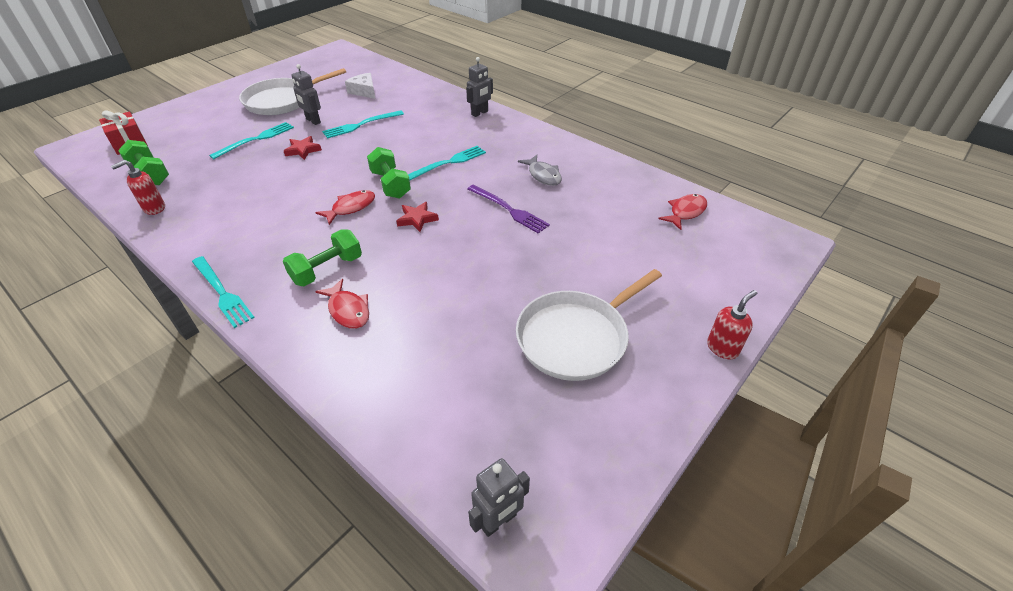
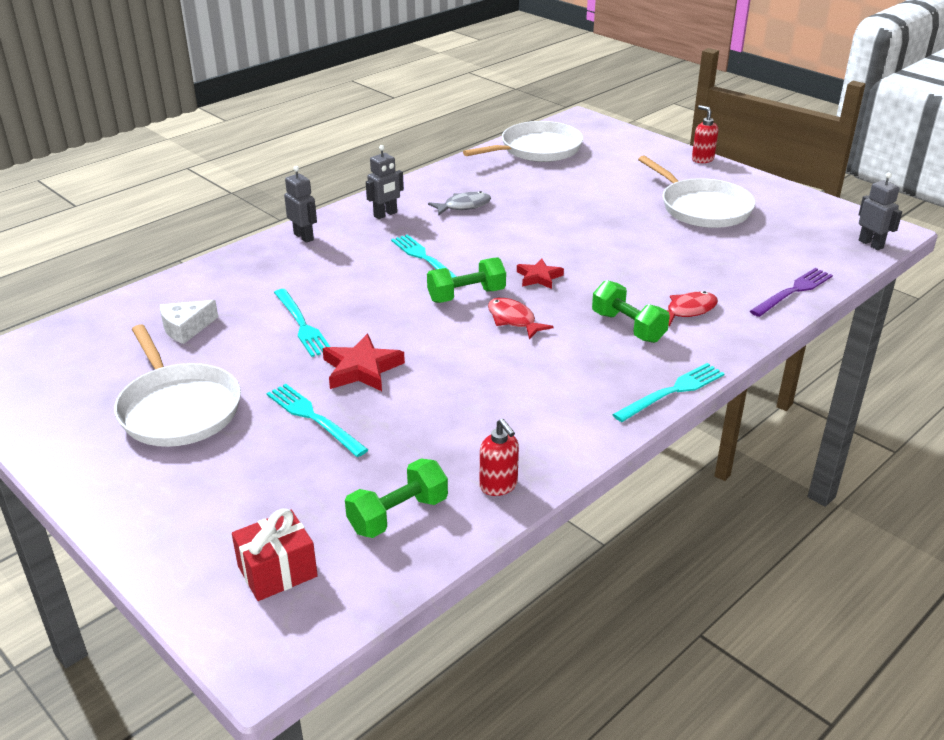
camera: 85 degrees left, 10 degrees down
red star [284,136,322,160] -> red star [322,334,405,391], size x1.53
grey robot [292,64,321,125] -> grey robot moved to [366,145,404,219]
purple fork [468,184,550,234] -> purple fork moved to [750,268,833,317]
red fish [658,194,707,230] -> white pan [463,121,583,162]

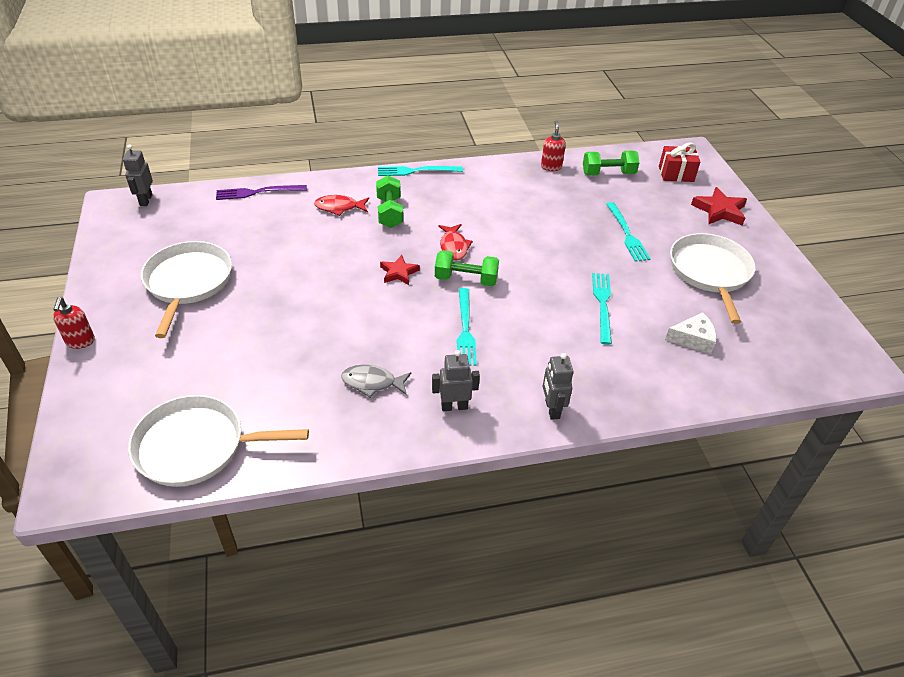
camera: 150 degrees left, 10 degrees up
red star [322,334,405,391] -> red star moved to [691,187,747,226]

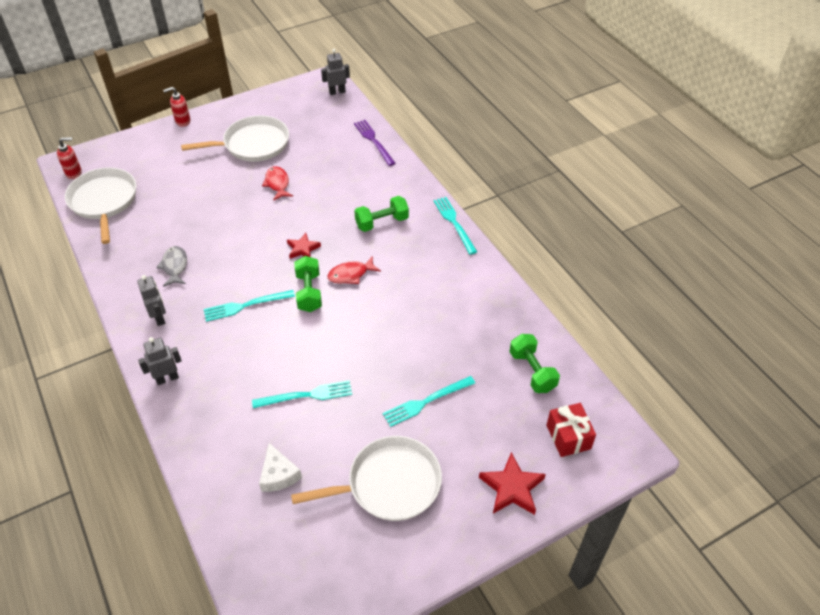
camera: 75 degrees right, 5 degrees up
red fish [314,195,369,216] -> red fish moved to [262,166,293,201]
red soap dispenser [541,120,566,171] -> red soap dispenser moved to [57,137,82,179]

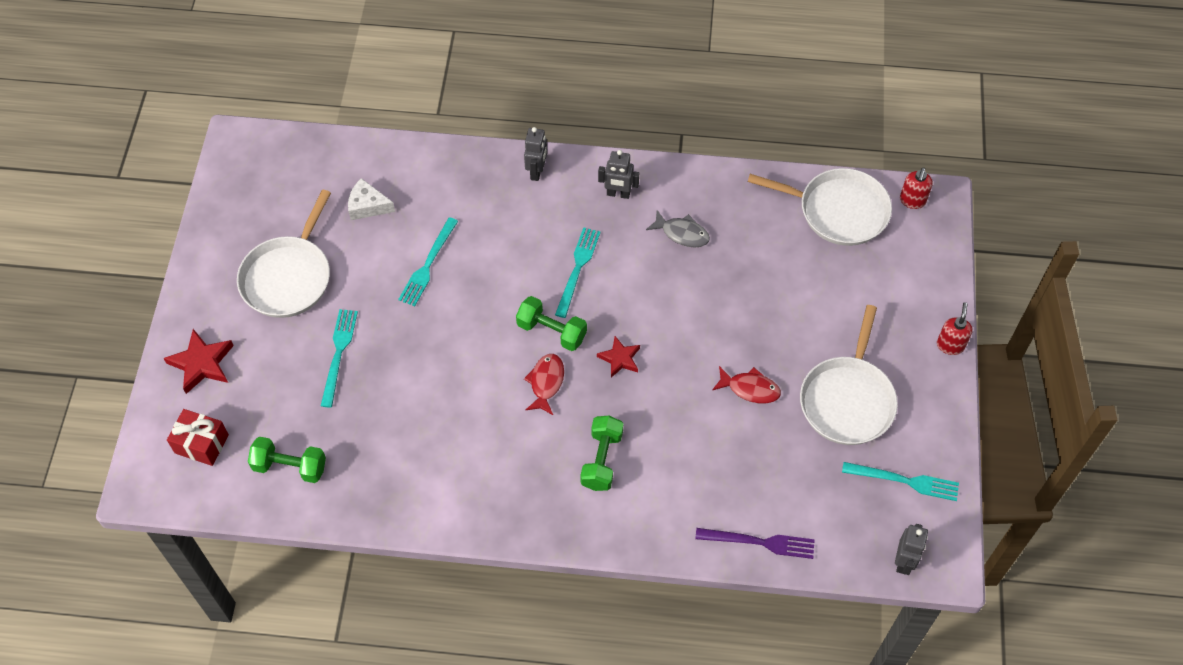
camera: 125 degrees right, 10 degrees up
turquoise fork [434,197,477,255] -> turquoise fork moved to [842,462,959,501]

